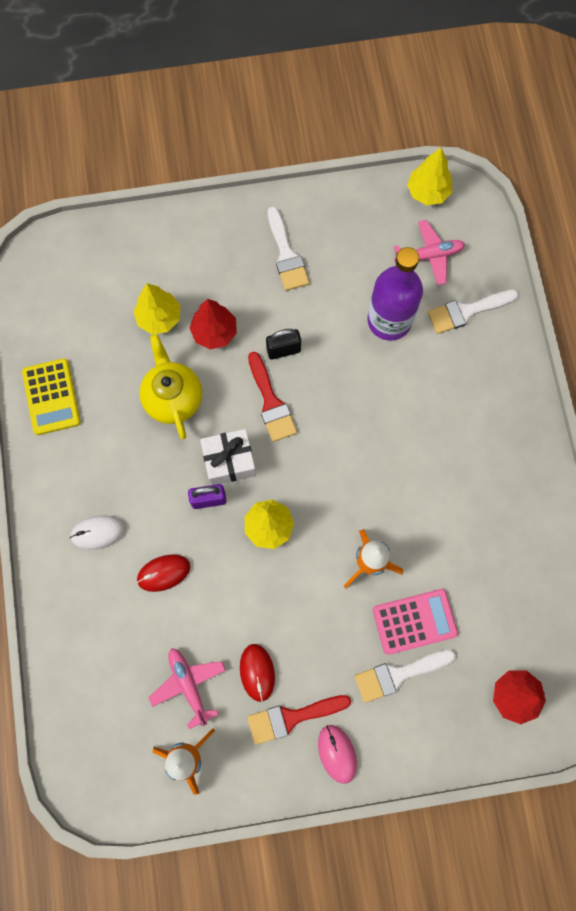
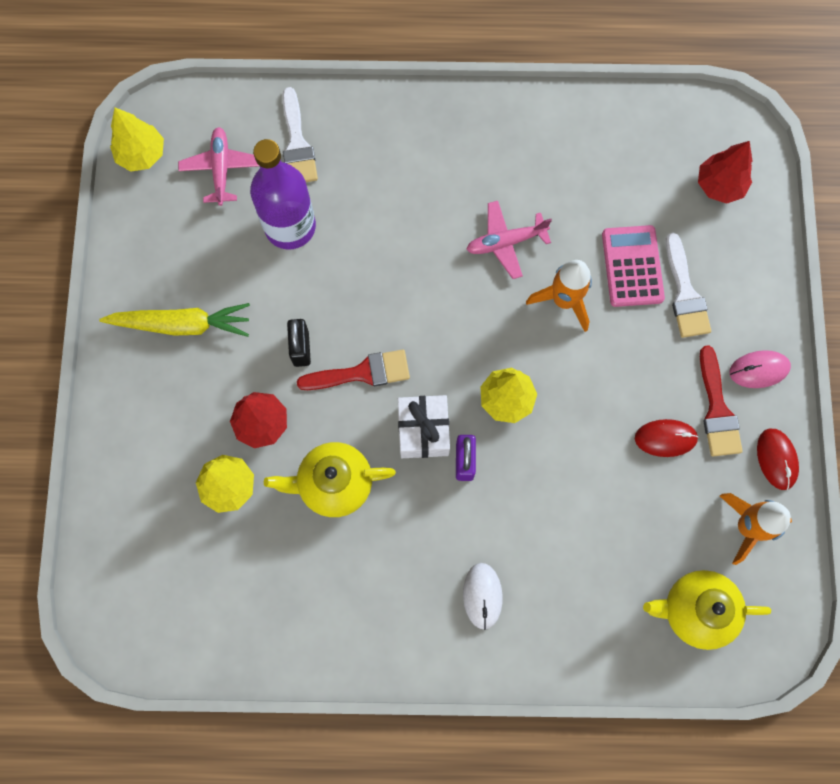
camera: 80 degrees left, 0 degrees up
yellow calculator [22,358,81,435] -> none
red mouse [137,554,190,592] -> red mouse moved to [757,429,799,490]
pink plane [148,648,225,729] -> pink plane moved to [466,201,552,279]
white brush [268,206,309,291] -> yellow carrot [99,303,250,337]
none -> yellow teapot [643,570,771,650]

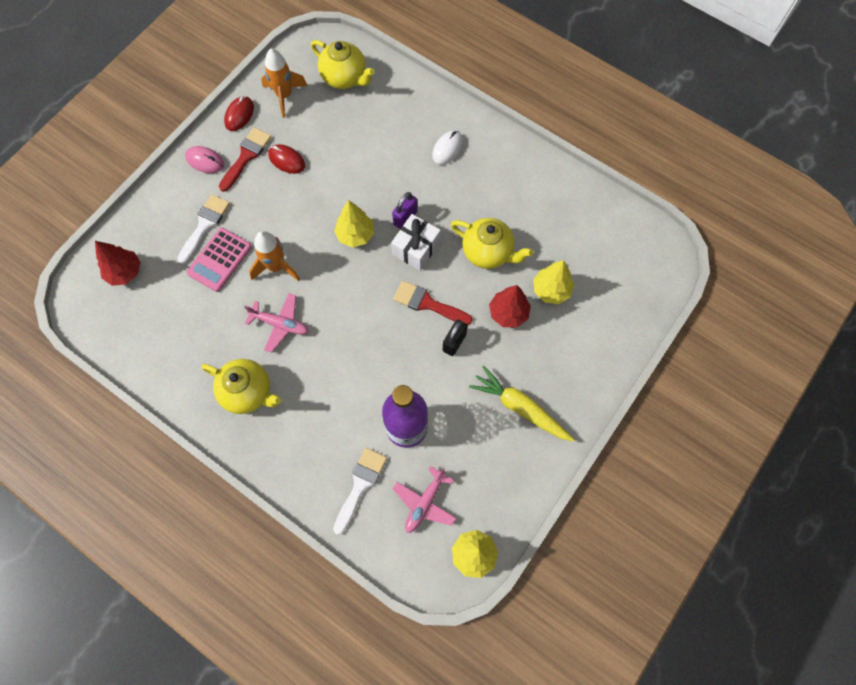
camera: 145 degrees left, 5 degrees down
none -> yellow teapot [201,359,281,414]

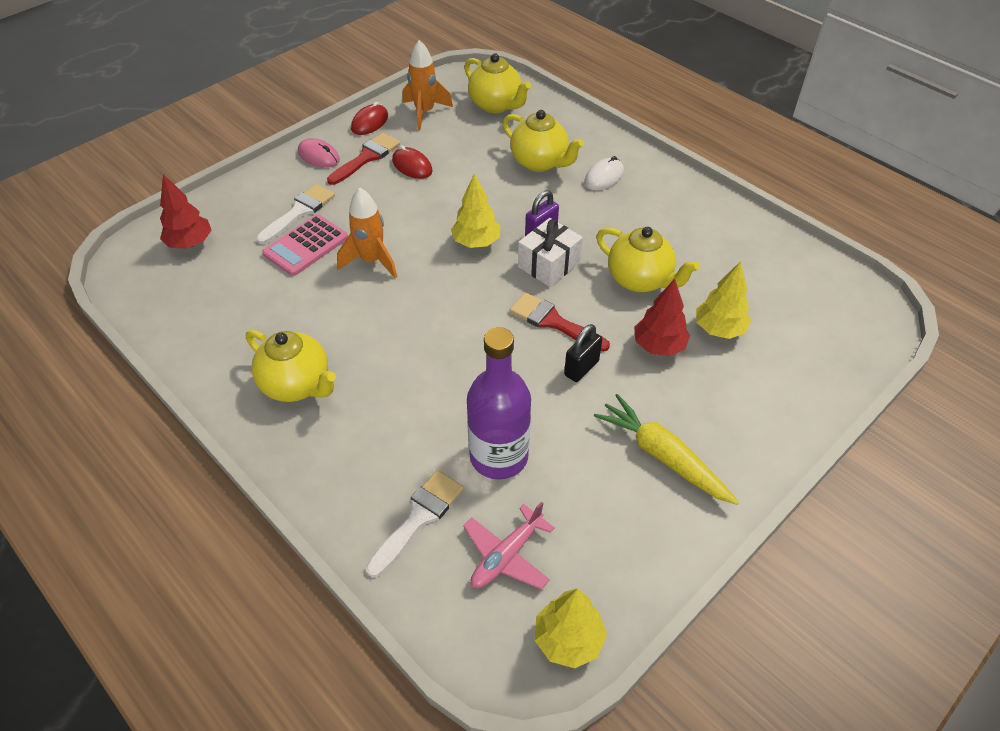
camera: 10 degrees right, 20 degrees down
pink plane [244,293,309,353] -> none
none -> yellow teapot [503,110,584,172]

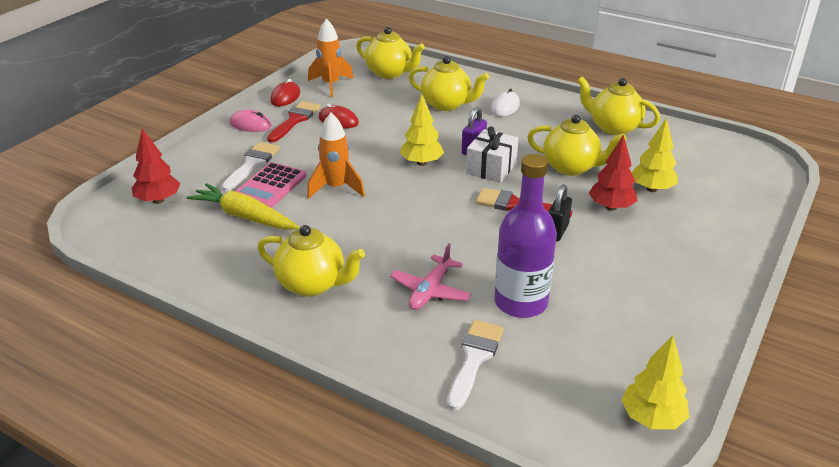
camera: 15 degrees left, 15 degrees down
pink plane [463,502,555,590] -> pink plane moved to [390,243,471,310]
yellow carrot [594,394,739,505] -> yellow carrot moved to [186,183,300,230]
none -> yellow teapot [577,77,660,135]

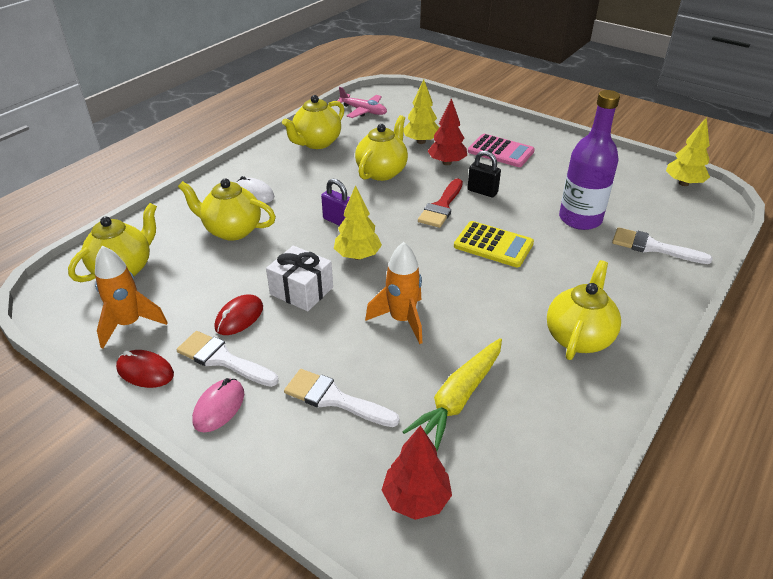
camera: 85 degrees left, 5 degrees up
pink calculator [236,162,306,208] -> pink calculator moved to [468,134,535,167]
red brush [267,101,321,143] -> white brush [176,331,279,387]
pink plane [390,243,471,310] -> pink plane moved to [338,87,387,118]
yellow teapot [409,56,489,111] -> yellow teapot turned 105 degrees counterclockwise [178,179,276,241]
white gift [466,126,518,183] -> white gift moved to [266,246,333,311]
none -> yellow calculator [454,221,534,268]

